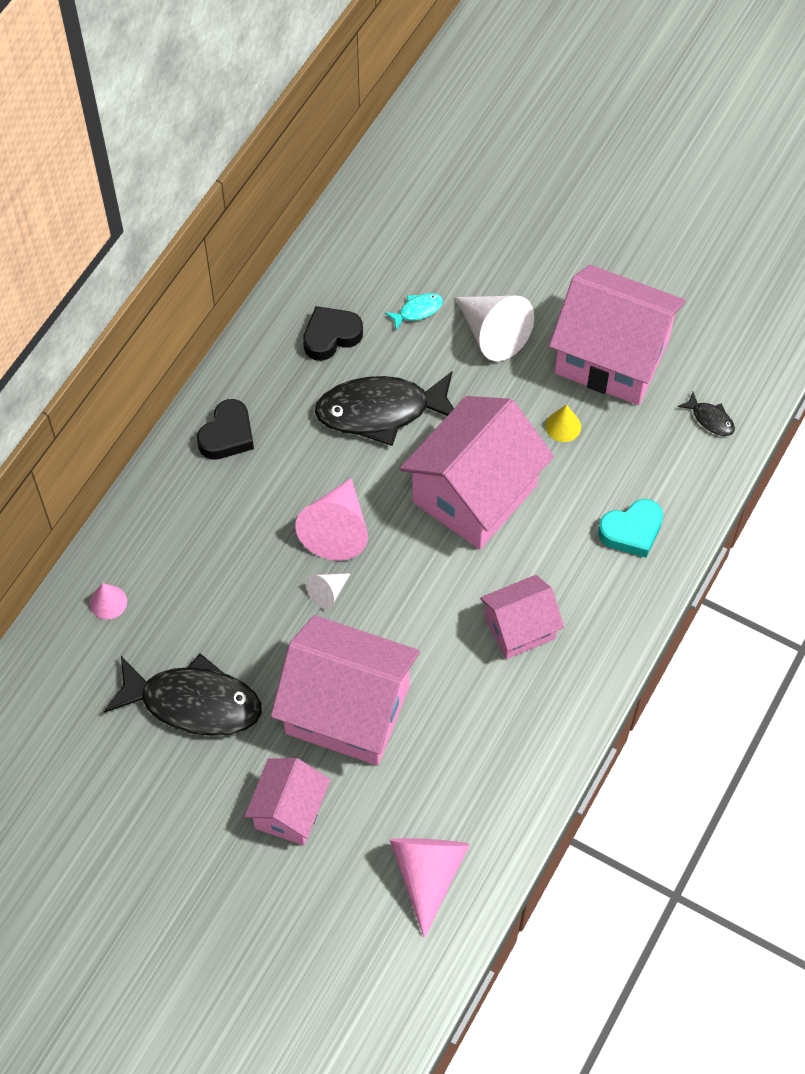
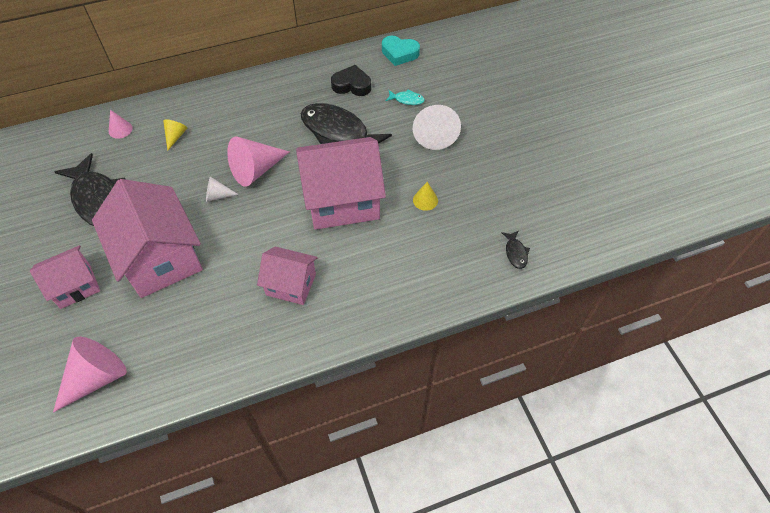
camera: 40 degrees right, 5 degrees down
black heart [197,399,254,460] -> none
pink house [549,265,686,405] -> none
turquoise heart [598,499,663,558] -> turquoise heart moved to [382,36,420,66]
none -> yellow cone [163,119,187,150]

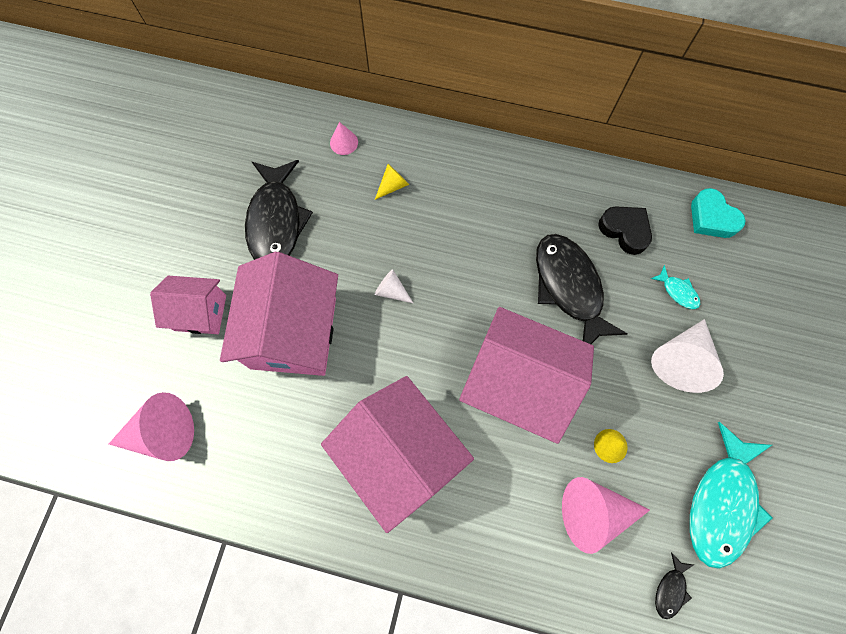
camera: 35 degrees right, 15 degrees up
pink cone [227,136,289,187] -> pink cone moved to [562,477,650,554]
pink house [257,246,318,305] -> pink house [321,376,474,533], size x1.78
none -> turquoise fish [690,422,772,569]

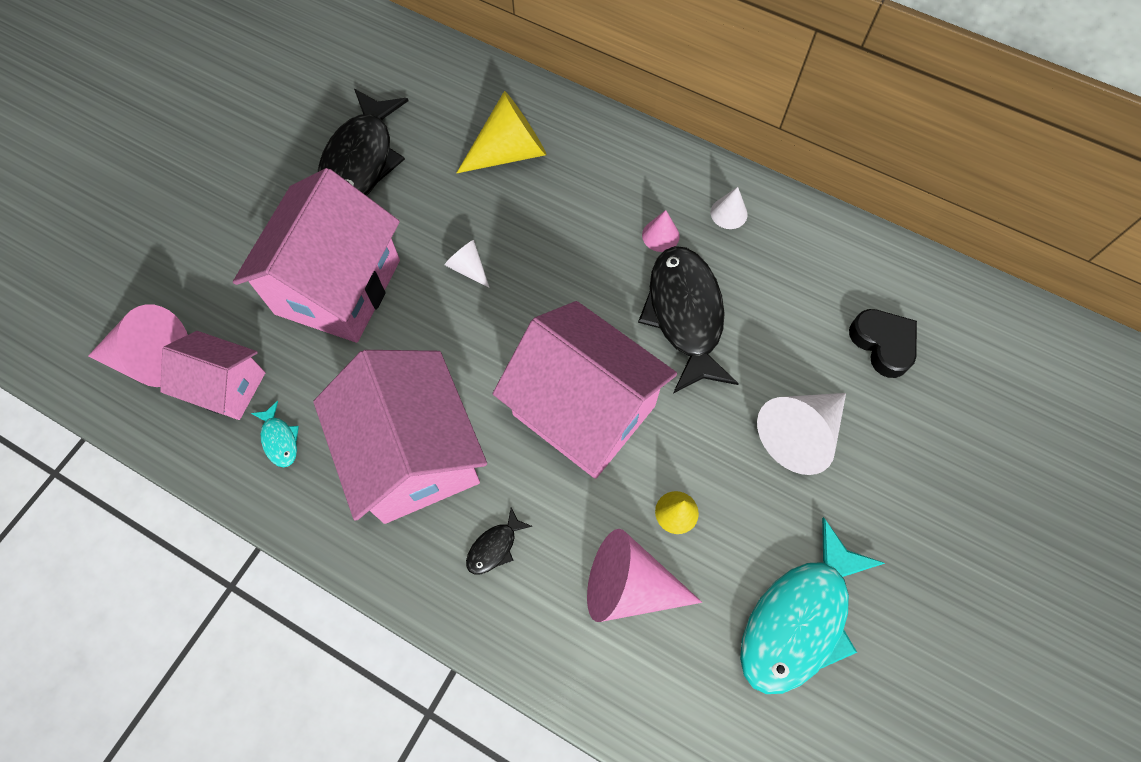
camera: 15 degrees right, 5 degrees down
pink house [150,276,226,334] -> pink house moved to [160,331,266,420]
pink cone [330,122,358,155] -> pink cone moved to [642,210,680,252]
yellow cone [375,164,409,200] -> yellow cone [457,91,547,173], size x1.98
black heart [598,206,652,255] -> black heart moved to [849,309,917,378]
turquoise fish [651,265,700,309] -> turquoise fish moved to [251,401,299,467]
black fish [655,553,694,619] -> black fish moved to [466,507,533,574]
turquoise heart [691,188,745,238] -> none
none -> white cone [711,187,747,229]

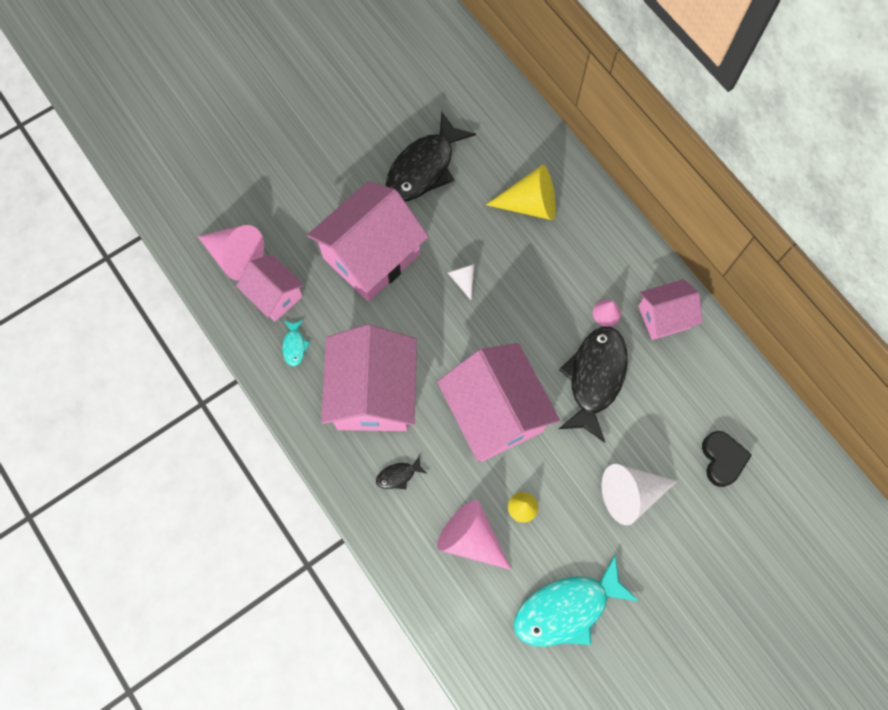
camera: 25 degrees right, 5 degrees up
white cone [711,187,747,229] -> pink house [638,279,702,340]

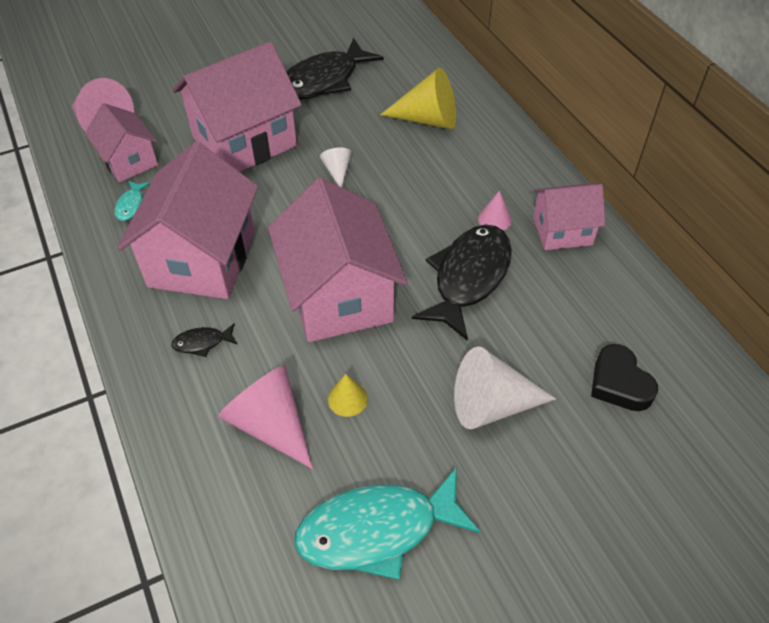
camera: 10 degrees right, 20 degrees down
black heart [702,431,752,487] -> black heart turned 150 degrees clockwise [591,344,658,411]

